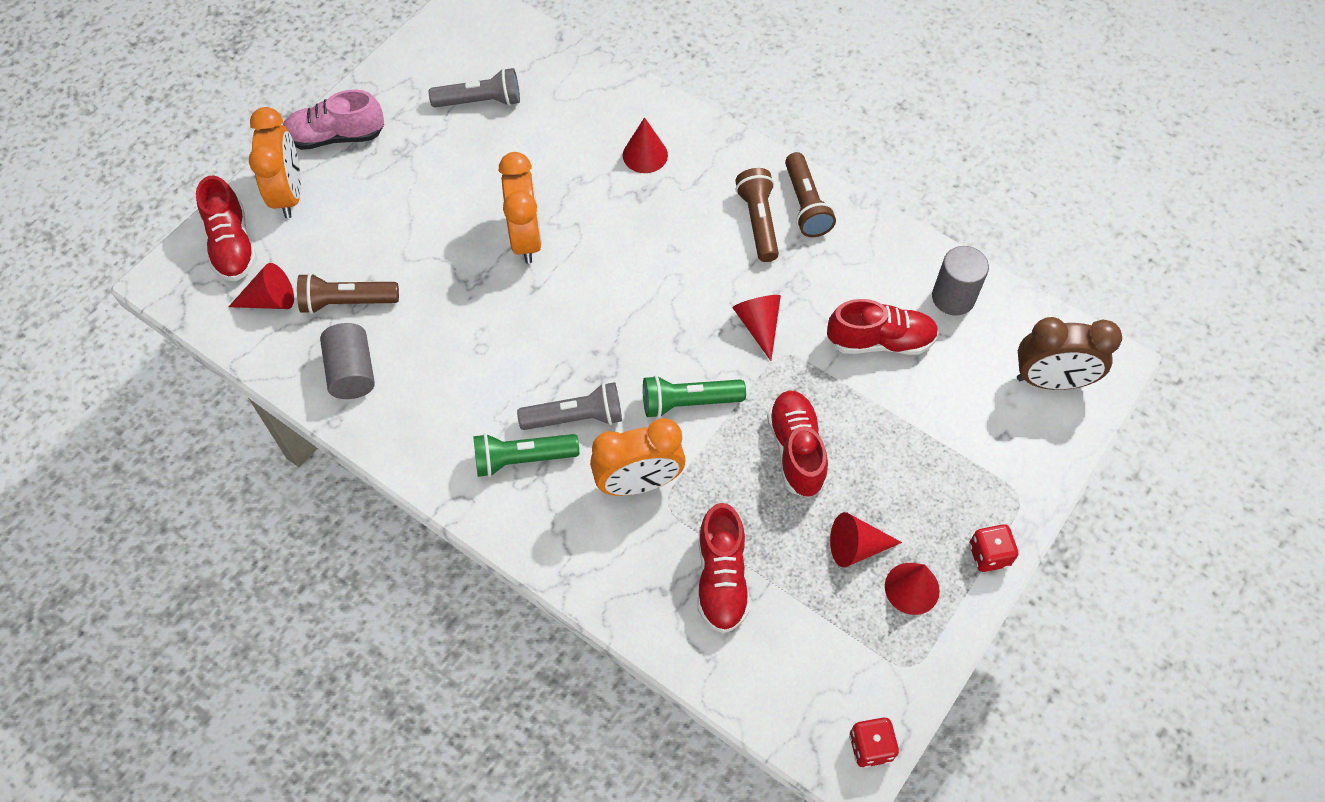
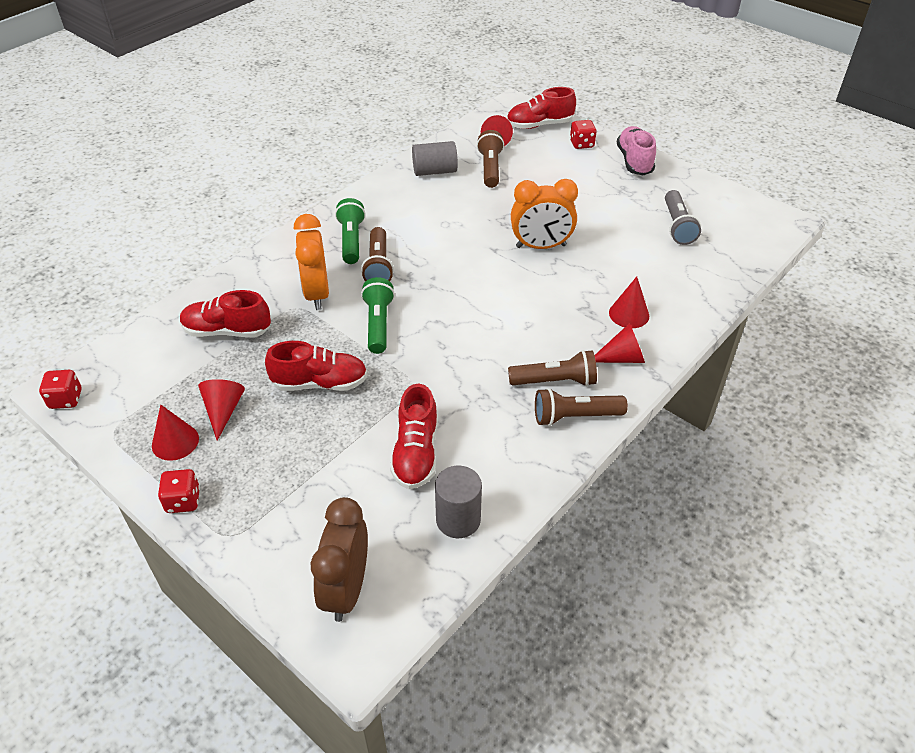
camera: 95 degrees right, 15 degrees down
orange clock [249,107,301,218] -> red dice [570,120,597,149]
grey flashlight [517,382,622,430] -> brown flashlight [361,227,394,281]
red cone [732,295,781,361] -> red cone moved to [595,323,645,363]

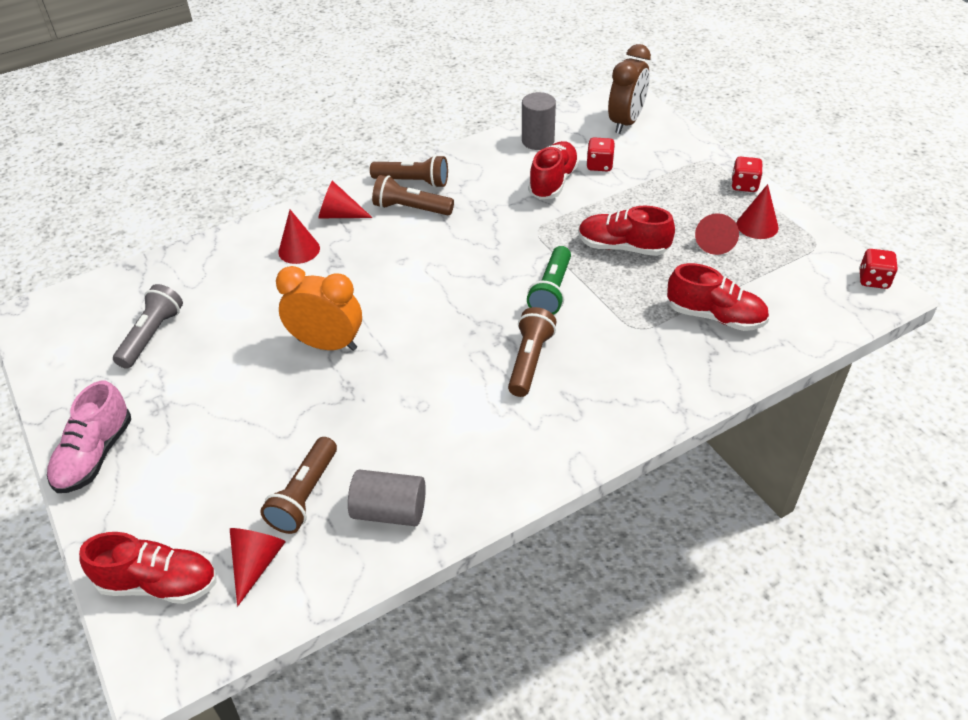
camera: 160 degrees left, 0 degrees up
orange clock [294,214,329,310] -> none
green flashlight [335,198,366,264] -> none
red dice [570,120,597,149] -> red dice moved to [586,138,615,172]

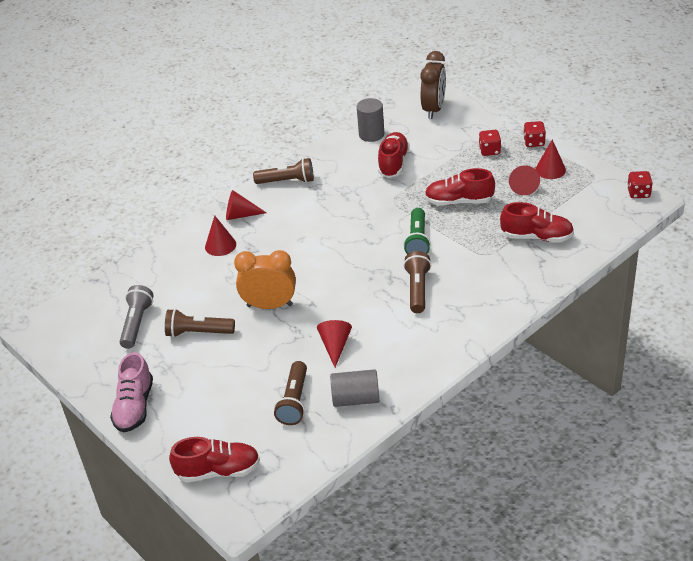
camera: 10 degrees left, 5 degrees down
red cone [230,528,285,606] -> red cone moved to [317,320,352,367]
brown flashlight [372,175,454,215] -> brown flashlight moved to [165,309,235,337]
red dice [586,138,615,172] -> red dice moved to [479,130,501,156]

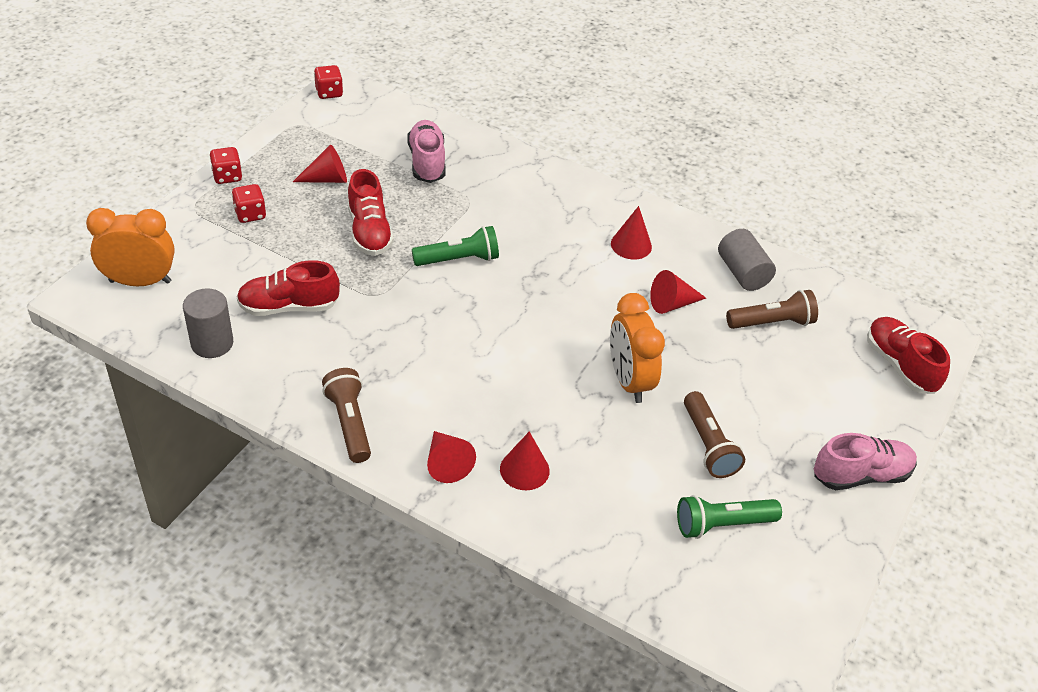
camera: 115 degrees left, 5 degrees up
grey flashlight [120,285,154,349] -> green flashlight [677,495,782,539]
brown flashlight [403,251,431,313] -> none
brown clock [420,51,446,119] -> orange clock [86,208,175,286]
red shoe [500,202,574,242] -> pink shoe [407,120,446,183]
red cone [535,139,566,179] -> red cone moved to [611,206,652,259]

